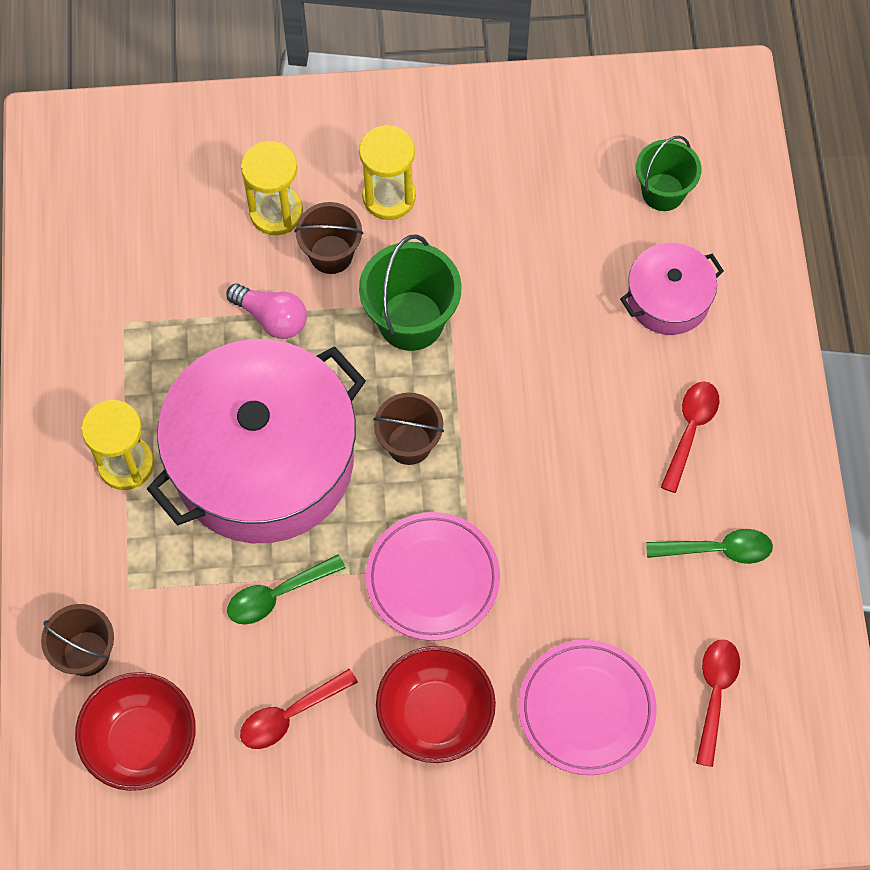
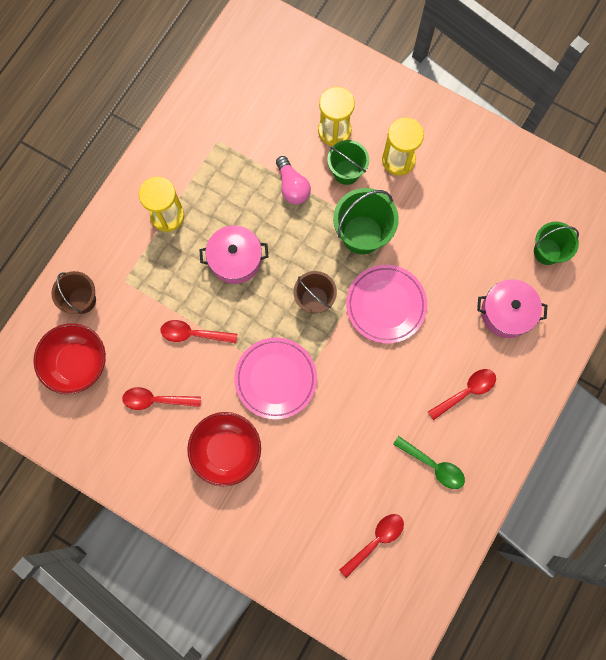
camera: 35 degrees right, 10 degrees up
pink pot [147,339,366,543] -> pink pot [199,225,268,284], size x0.47
green spoon [227,554,346,625] -> red spoon [160,320,238,343]
brown bucket [294,202,363,274] -> green bucket [327,140,369,185]
pink plate [519,640,657,775] -> pink plate moved to [346,265,427,344]

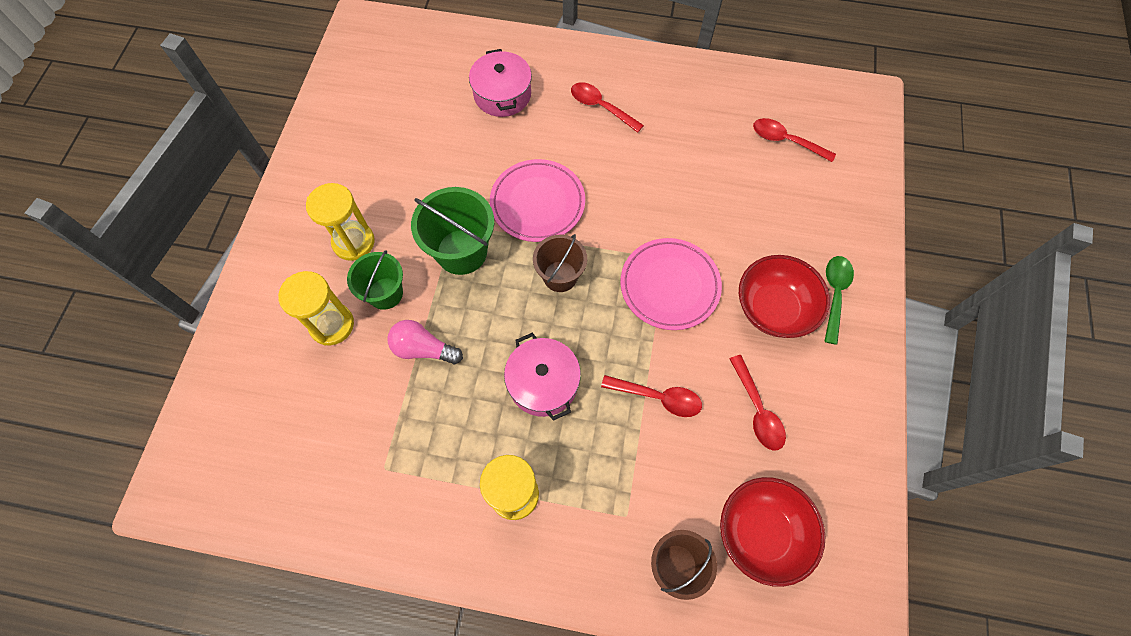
camera: 110 degrees left, 10 degrees down
red spoon [160,320,238,343] -> red spoon turned 60 degrees counterclockwise [601,375,702,417]
pink light bulb [276,156,311,204] -> pink light bulb turned 120 degrees counterclockwise [387,320,463,364]
green spoon [393,436,465,489] -> green spoon moved to [824,256,854,345]
green bucket [534,222,579,265] -> none

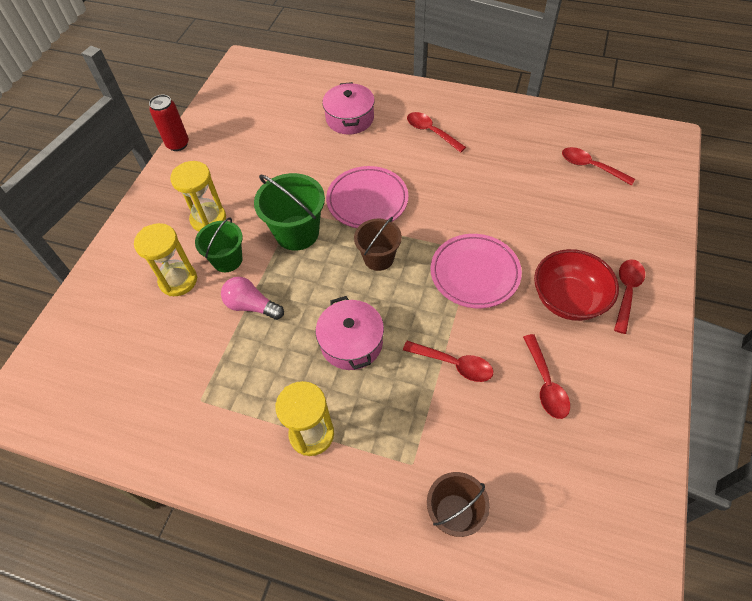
camera: 10 degrees right, 10 degrees down
red bowl [720,477,826,587] -> none
green spoon [824,256,854,345] -> red spoon [614,259,645,334]
none -> red can [149,95,189,151]

